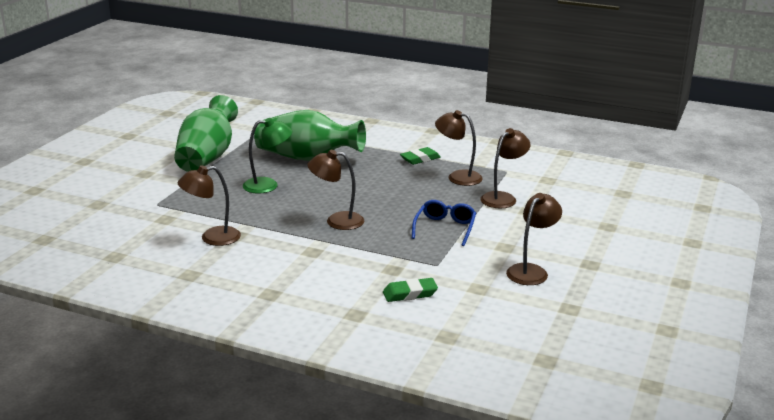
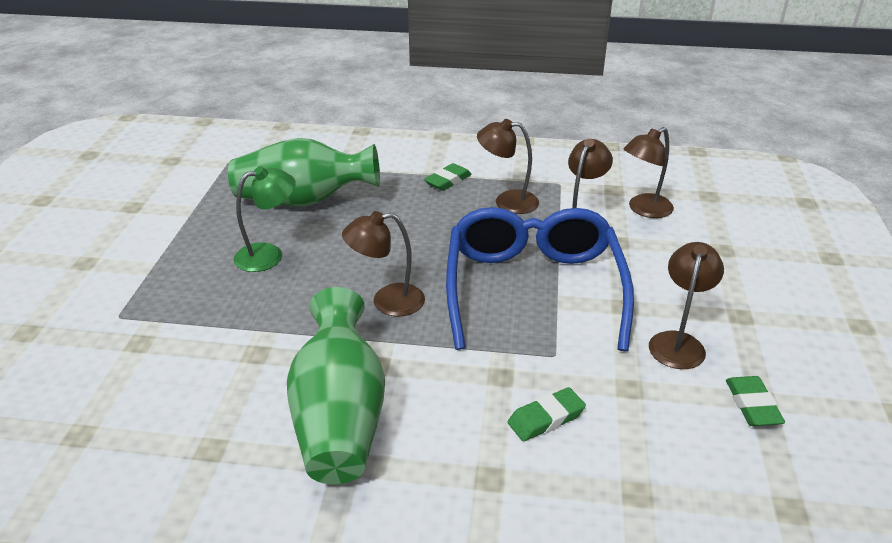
camera: 15 degrees left, 10 degrees up
green vase [174,95,238,172] -> green vase moved to [287,287,385,484]
brown lamp [178,165,241,246] -> brown lamp moved to [624,127,674,218]
blue glasses [412,200,476,246] -> blue glasses [446,207,634,351], size x2.21
none -> green eraser [726,376,785,426]

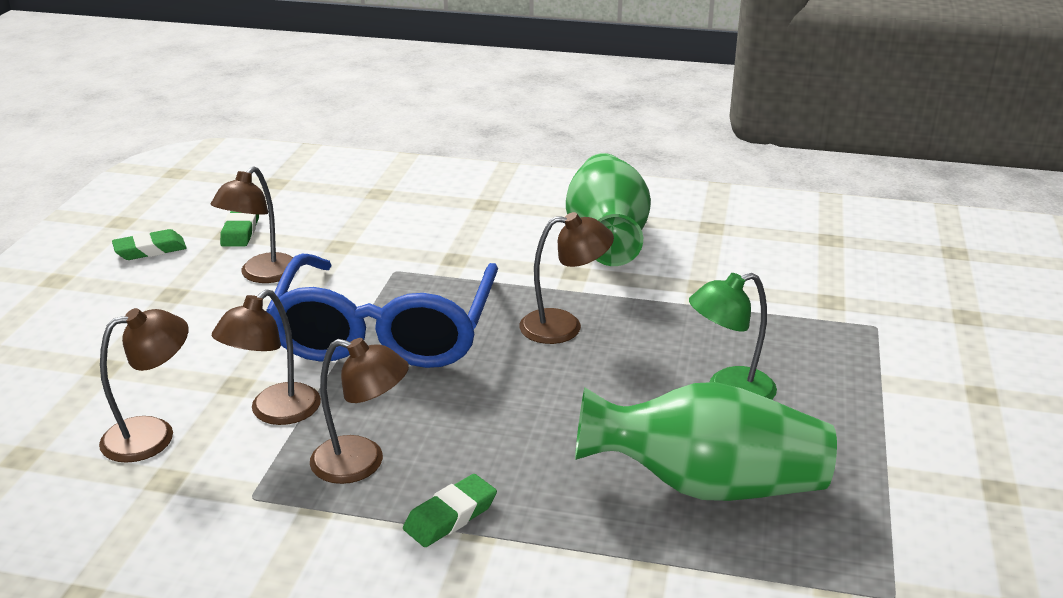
camera: 175 degrees left, 5 degrees down
green eraser [508,387,586,441] -> green eraser moved to [112,229,187,260]

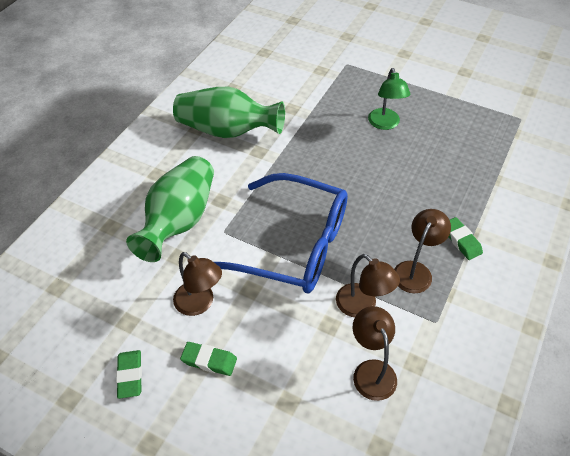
camera: 75 degrees left, 20 degrees up
green eraser [220,211,259,247] -> green eraser moved to [180,342,237,376]
brown lamp [519,212,614,344] -> none
green vase [575,382,837,501] -> green vase moved to [126,156,214,262]

